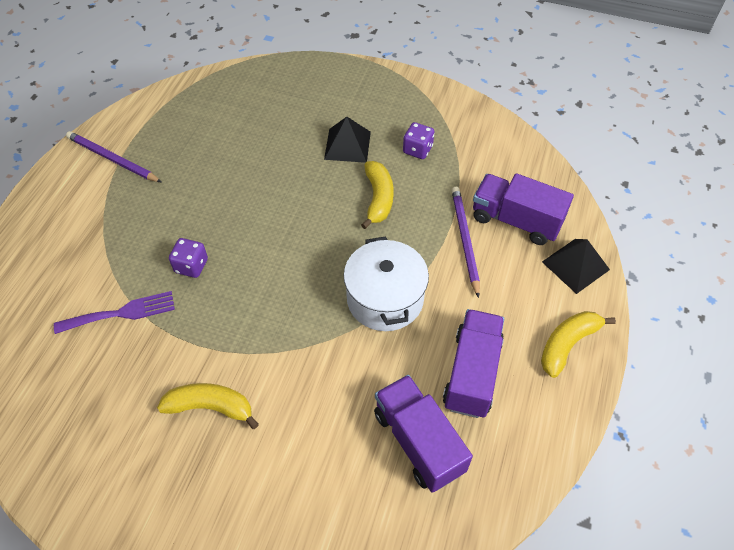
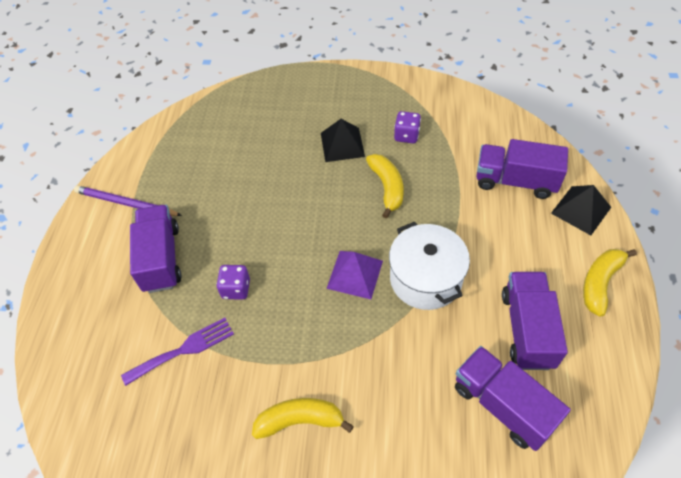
camera: 10 degrees left, 0 degrees up
purple pencil [452,187,480,298] -> none
none -> purple truck [130,205,182,293]
none -> purple pyramid [326,251,383,299]

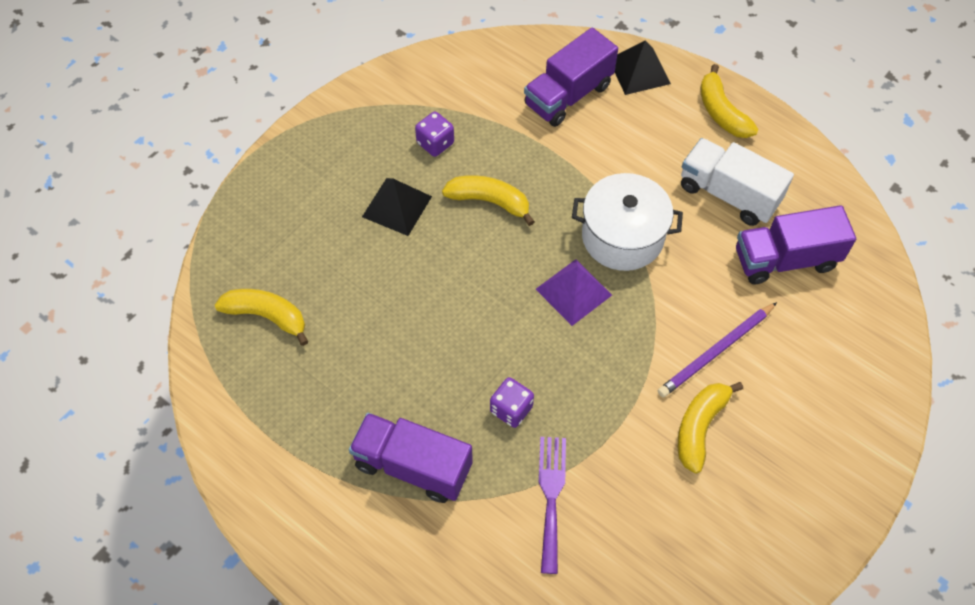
camera: 60 degrees left, 5 degrees up
purple pencil [74,185,182,216] -> purple pencil moved to [658,302,777,397]
purple truck [502,272,568,370] -> white truck [681,138,794,226]
none -> yellow banana [215,289,308,346]

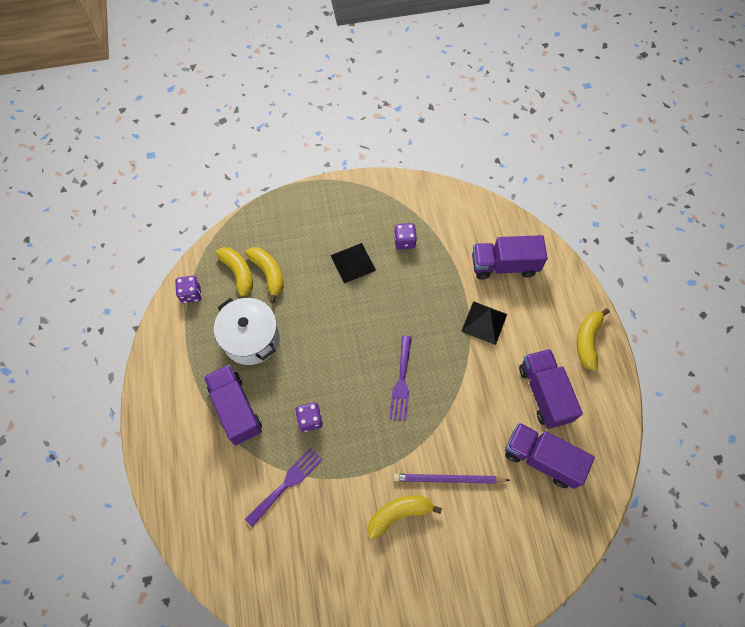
camera: 40 degrees right, 5 degrees up
yellow banana [442,175,535,226] -> yellow banana moved to [245,247,284,304]
purple pyramid [536,259,612,326] -> purple fork [389,336,412,421]
white pot [572,173,683,271] -> white pot moved to [214,298,279,365]
black pyramid [615,40,671,95] -> black pyramid moved to [461,301,507,345]
white truck [681,138,794,226] -> purple truck [519,349,583,429]
none -> purple dice [175,275,202,303]

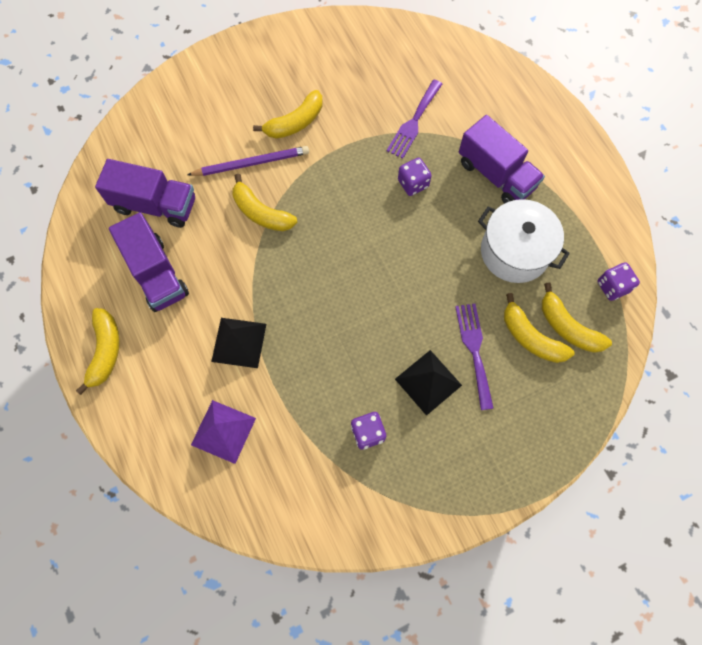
camera: 165 degrees right, 5 degrees up
purple fork [389,336,412,421] -> purple fork moved to [455,304,494,410]
purple truck [472,235,548,280] -> purple pyramid [191,400,256,464]
none -> yellow banana [233,174,297,231]

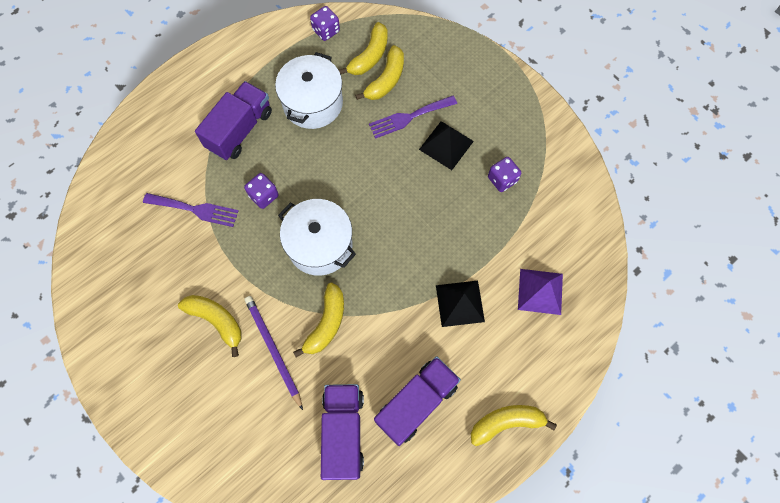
camera: 105 degrees left, 0 degrees up
none -> white pot [278,199,356,276]

